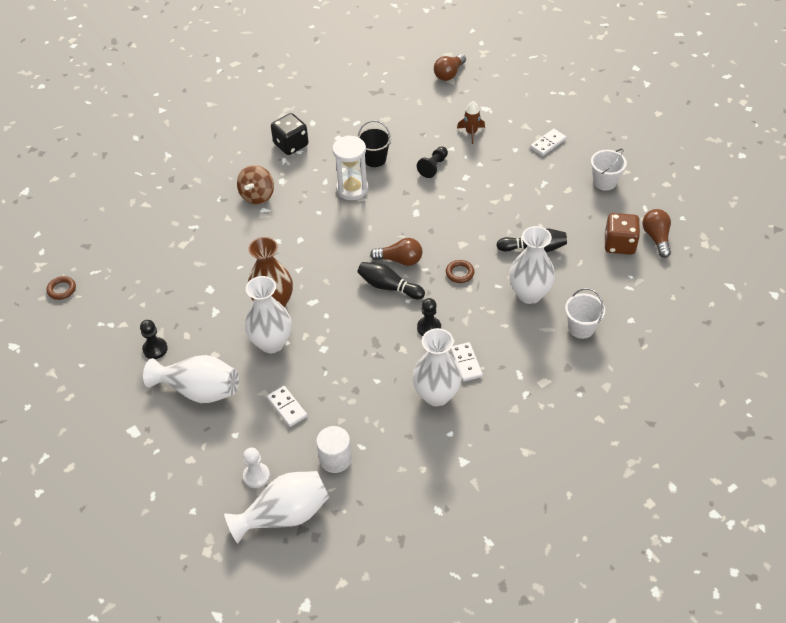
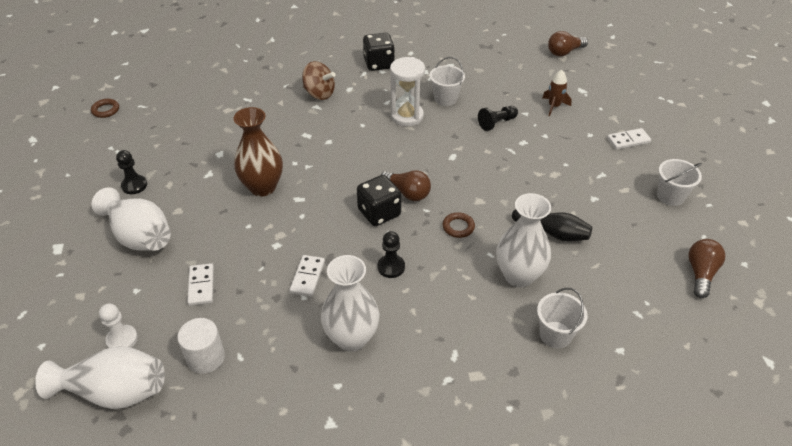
camera: 25 degrees right, 5 degrees down
brown spinning top [237,165,274,205] -> brown spinning top turned 105 degrees counterclockwise [302,61,335,100]
white vase [245,276,292,353] -> none
black bucket [357,120,391,167] -> white bucket [429,57,465,106]
black bowling pin [357,262,425,299] -> black dice [357,175,401,226]
white domino [450,342,483,382] -> white domino moved to [289,255,325,297]
brown dice [605,213,640,255] -> none

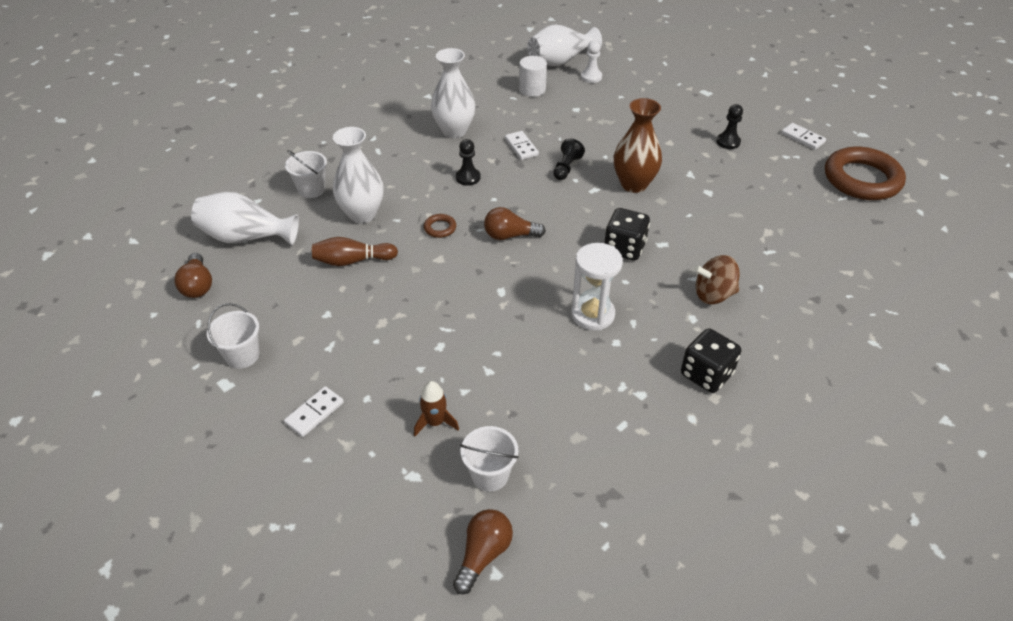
camera: 145 degrees right, 0 degrees up
brown ring [91,99,119,118] -> brown ring [825,147,906,200], size x2.50
white vase [92,187,171,251] -> white vase moved to [191,192,299,245]
white domino [187,263,214,306] -> white domino moved to [781,123,826,150]
black dice [357,175,401,226] -> black dice moved to [605,208,650,261]
white bucket [429,57,465,106] -> white bucket moved to [460,426,519,492]
black pawn [478,106,518,131] -> black pawn moved to [553,138,585,180]
black bowling pin [512,209,592,241] -> brown bowling pin [312,237,398,266]

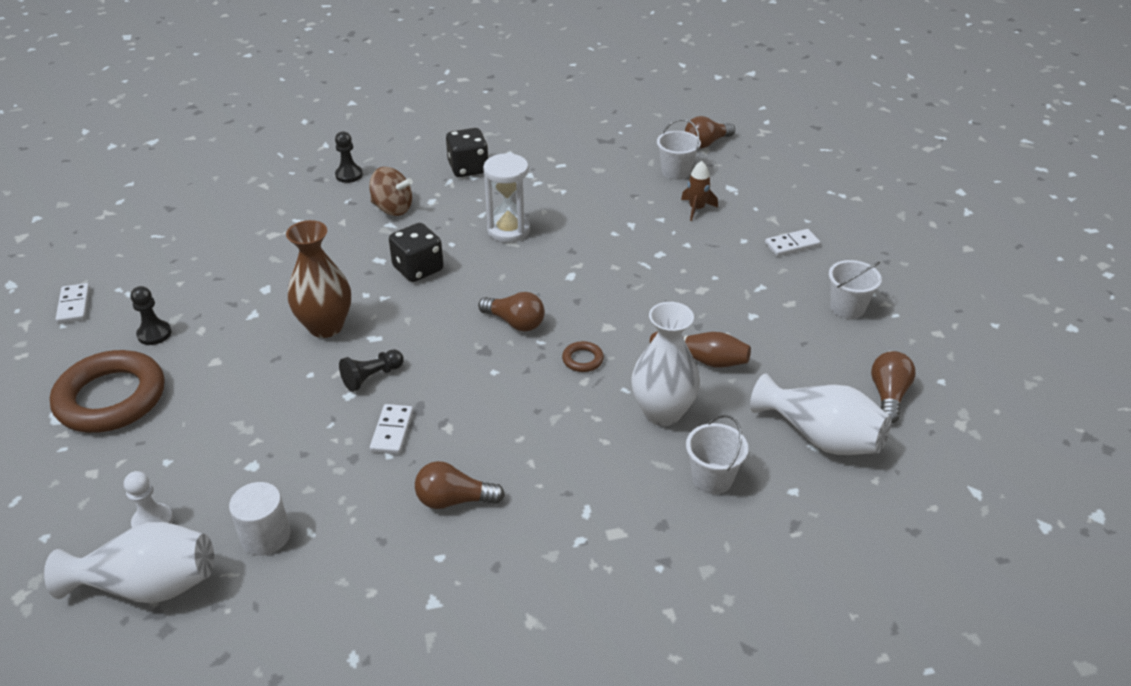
camera: 150 degrees left, 5 degrees down
white vase [431,48,475,138] -> brown light bulb [415,461,505,509]
black pawn [456,139,481,186] -> black pawn moved to [335,132,363,183]
brown ring [825,147,906,200] -> brown ring moved to [50,350,164,433]

